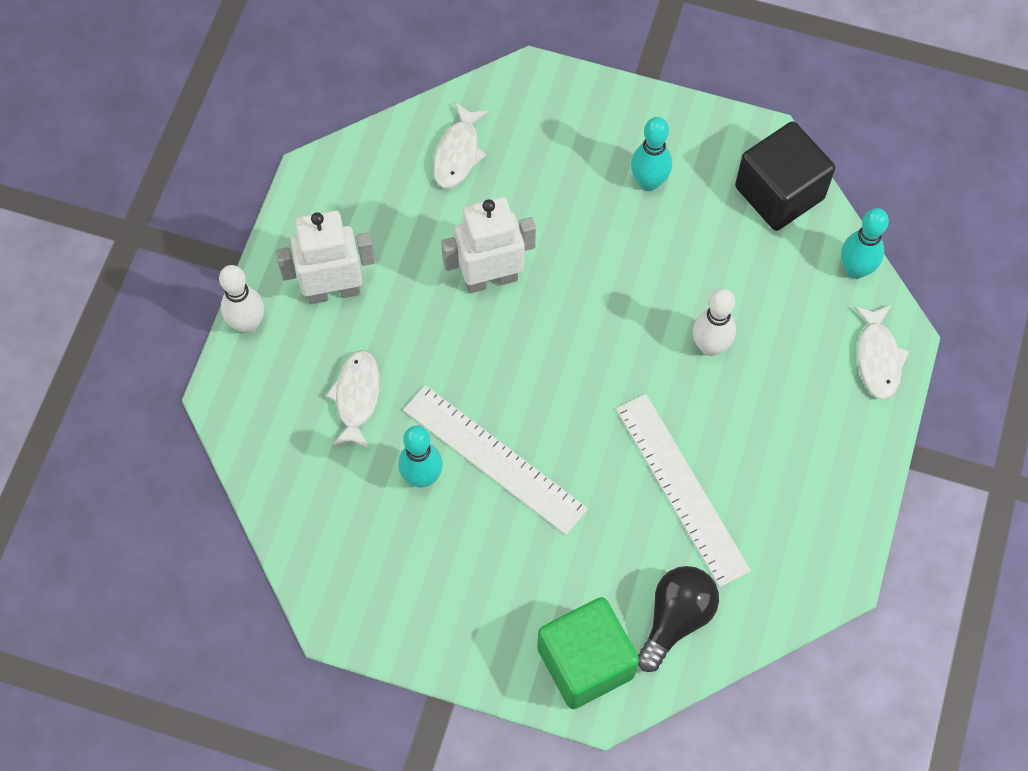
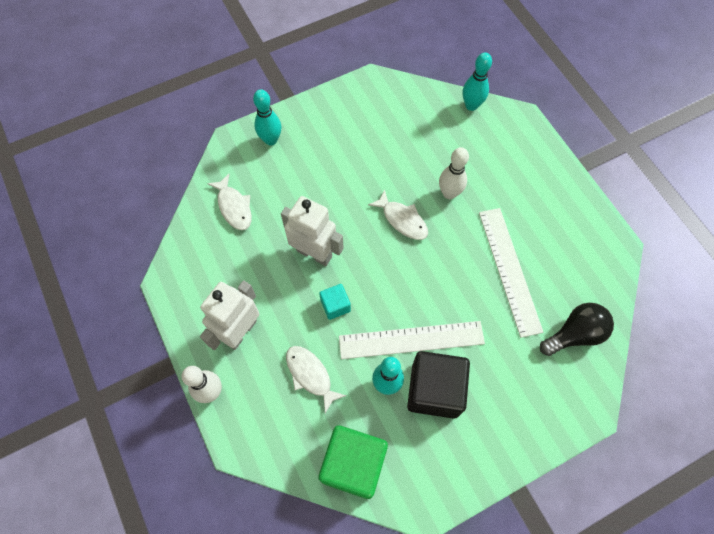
camera: 45 degrees left, 0 degrees up
white robot [441,197,536,293] -> white robot turned 90 degrees clockwise [281,196,344,266]
green cube [537,597,639,709] -> green cube moved to [319,425,388,499]
white ruler [616,394,751,587] -> white ruler turned 60 degrees clockwise [479,208,543,338]
turquoise bowling pin [631,117,672,191] -> turquoise bowling pin moved to [253,89,281,146]
black light bulb [638,566,719,672] -> black light bulb turned 75 degrees clockwise [540,303,614,356]
black cube [735,121,835,231] -> black cube moved to [407,351,470,419]
white fish [854,305,910,400] -> white fish moved to [368,189,428,240]
none -> turquoise cube [319,284,351,320]

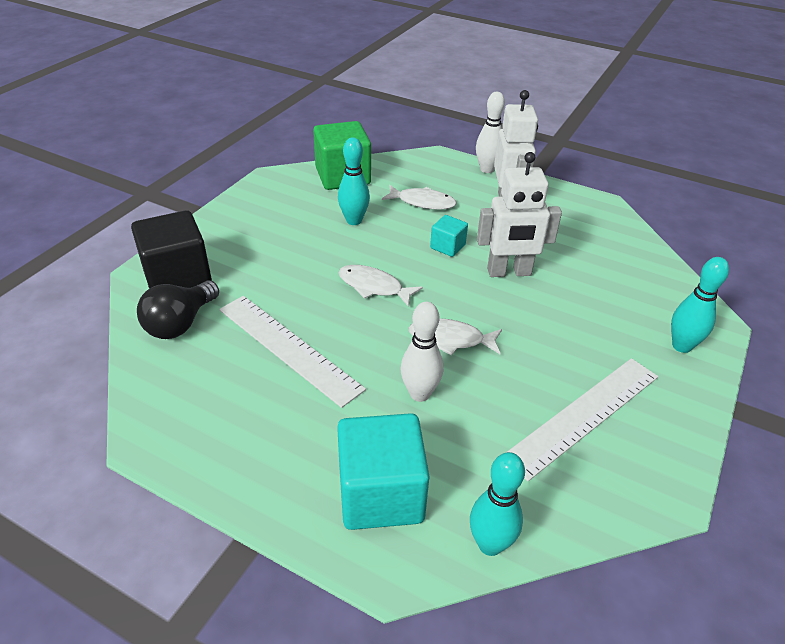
camera: 145 degrees right, 25 degrees down
white fish [207,174,252,230] -> white fish moved to [338,265,423,307]
white ruler [339,321,485,359] -> white ruler moved to [506,358,658,481]
black cube [407,351,470,419] -> black cube moved to [131,210,212,289]
none -> turquoise cube [337,413,430,530]

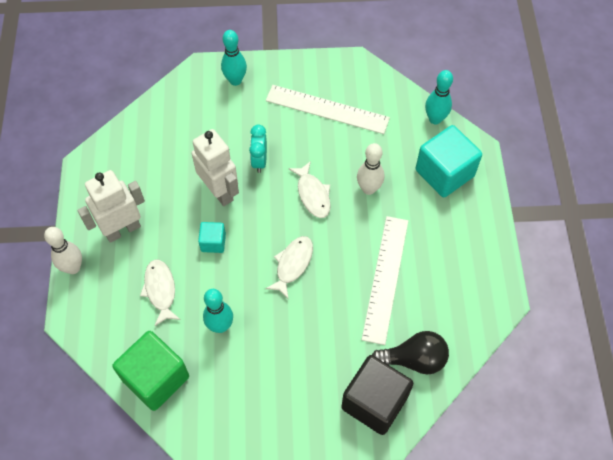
camera: 120 degrees left, 20 degrees up
white fish [338,265,423,307] -> white fish turned 150 degrees counterclockwise [265,236,313,299]
none -> turquoise clock [249,124,267,173]

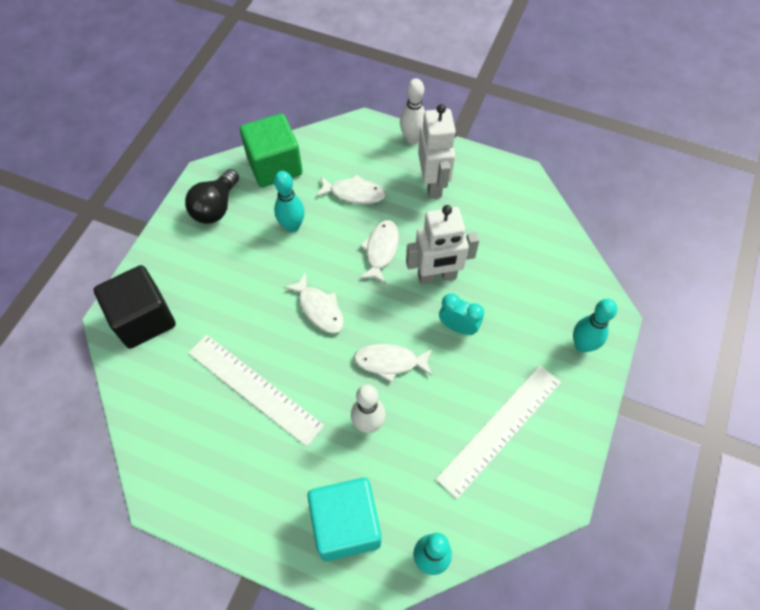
camera: 115 degrees right, 0 degrees up
turquoise cube [198,222,226,253] -> white fish [359,220,399,284]
black light bulb [372,331,449,374] -> black light bulb moved to [185,169,239,224]

